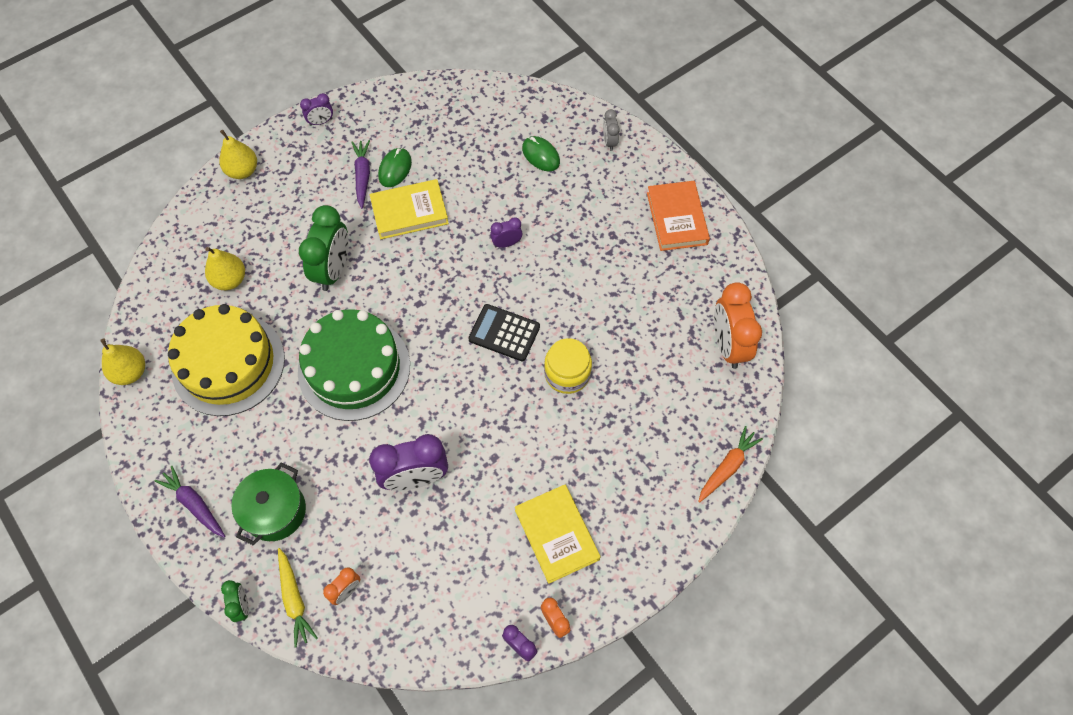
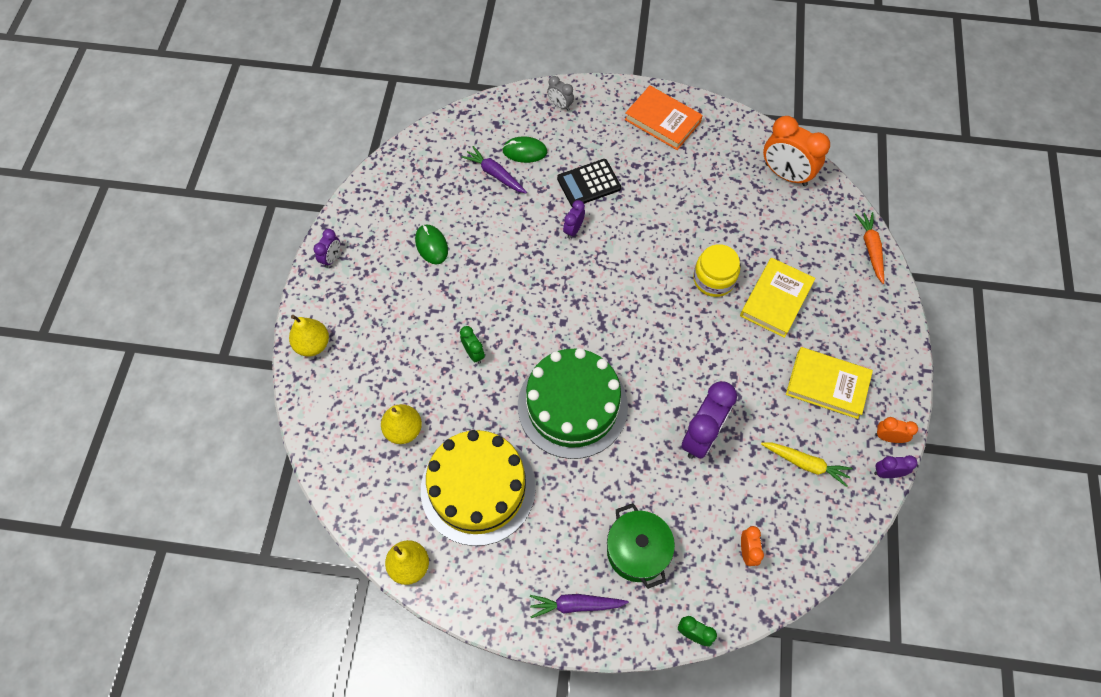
camera: 45 degrees left, 0 degrees up
yellow carrot [278,548,317,647] -> yellow carrot moved to [761,442,853,487]
green clock [299,205,349,291] -> green clock [460,326,485,364], size x0.50
purple carrot [351,140,370,209] -> purple carrot moved to [462,146,527,194]
yellow book [370,179,449,239] -> yellow book moved to [740,258,815,338]
black calculator [469,304,540,361] -> black calculator moved to [557,159,621,207]

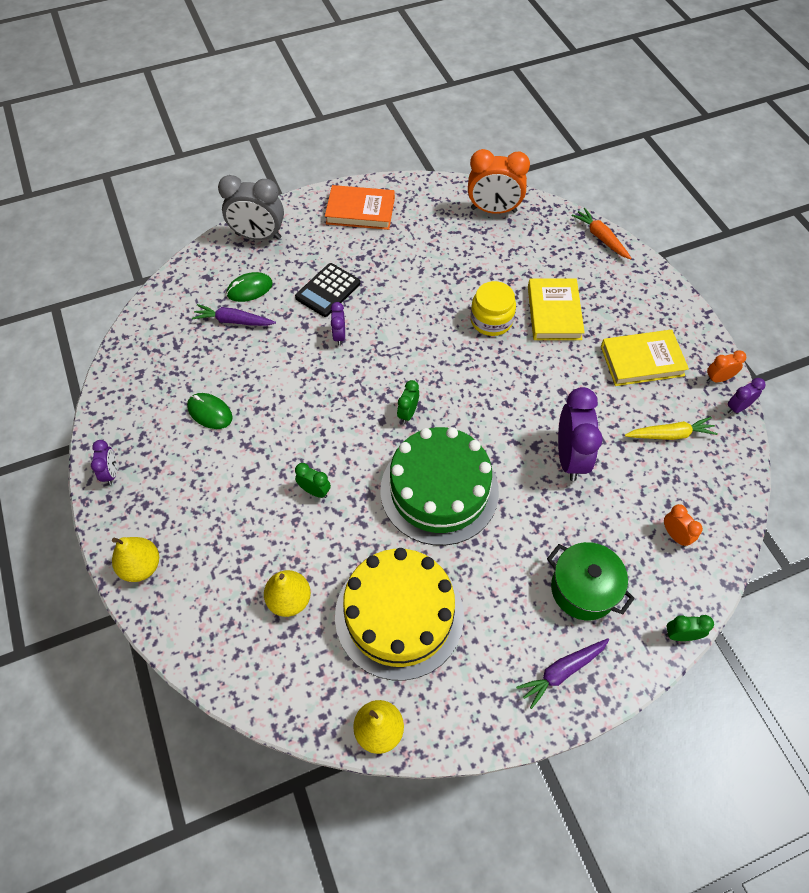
camera: 30 degrees left, 5 degrees down
grey clock [547,76,574,111] -> grey clock [218,175,284,240], size x2.02
none -> green clock [397,380,419,424]

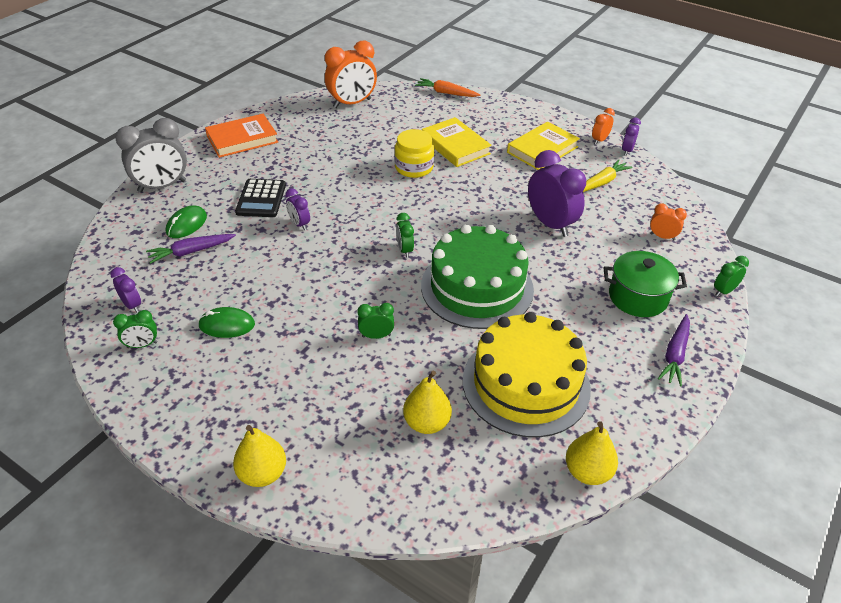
camera: 35 degrees left, 15 degrees down
purple clock [91,440,117,485] -> purple clock moved to [110,267,141,313]
none -> green clock [113,310,157,348]

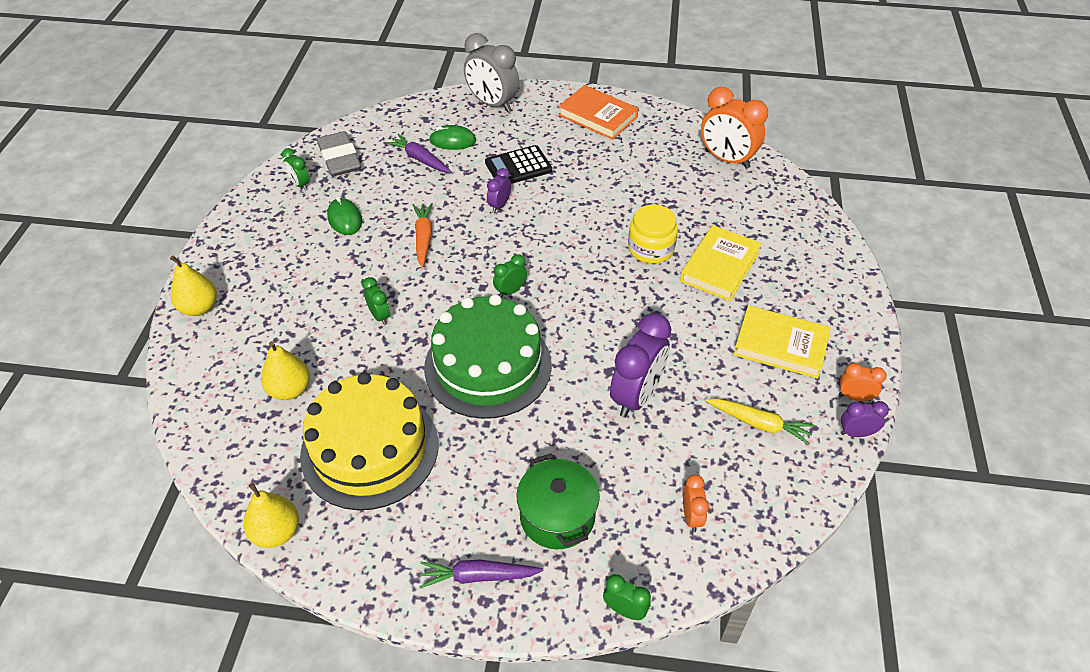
camera: 65 degrees right, 5 degrees up
purple clock [110,267,141,313] -> grey eraser [317,131,361,176]
orange carrot [415,78,480,97] -> orange carrot moved to [413,203,433,268]

